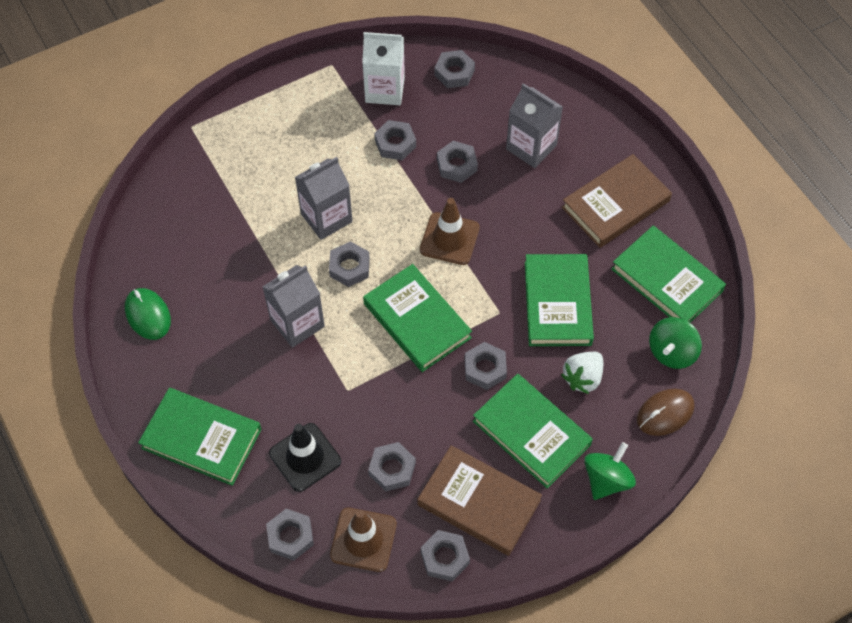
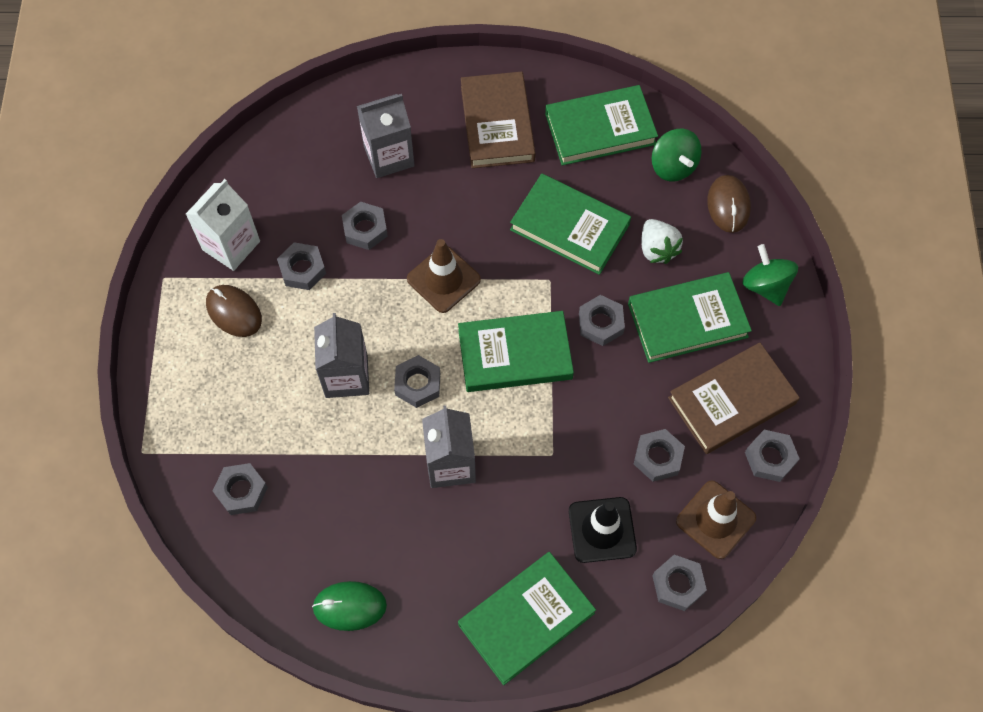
camera: 60 degrees left, 5 degrees up
grey nut [434,50,475,88] -> grey nut moved to [213,463,268,515]
none -> brown mouse [206,285,262,337]

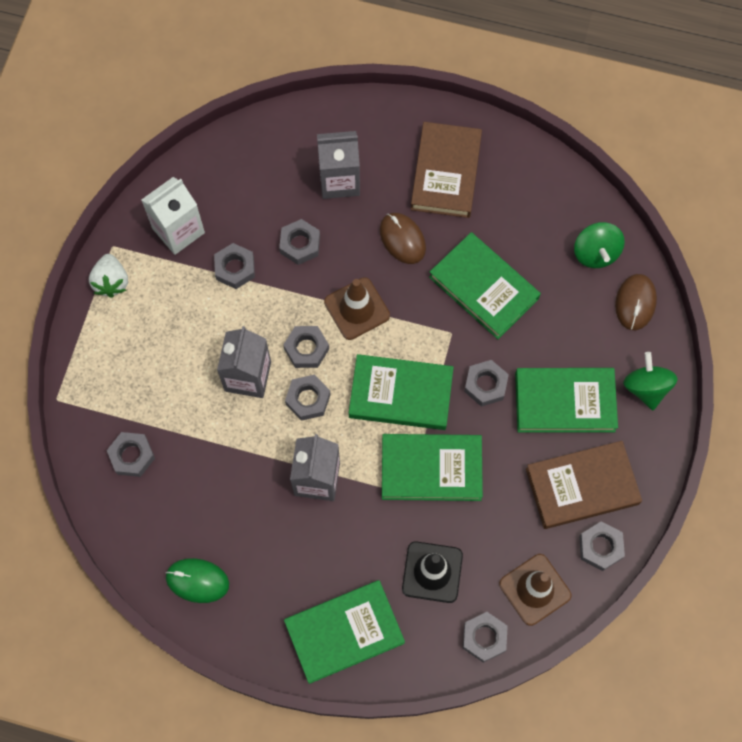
camera: 15 degrees right, 5 degrees up
brown mouse [206,285,262,337] -> brown mouse moved to [380,213,426,264]
green book [545,85,658,166] -> green book moved to [382,434,483,501]
grey nut [634,429,685,482] -> grey nut moved to [283,326,329,368]
white strawberry [641,219,683,264] -> white strawberry moved to [89,254,128,298]

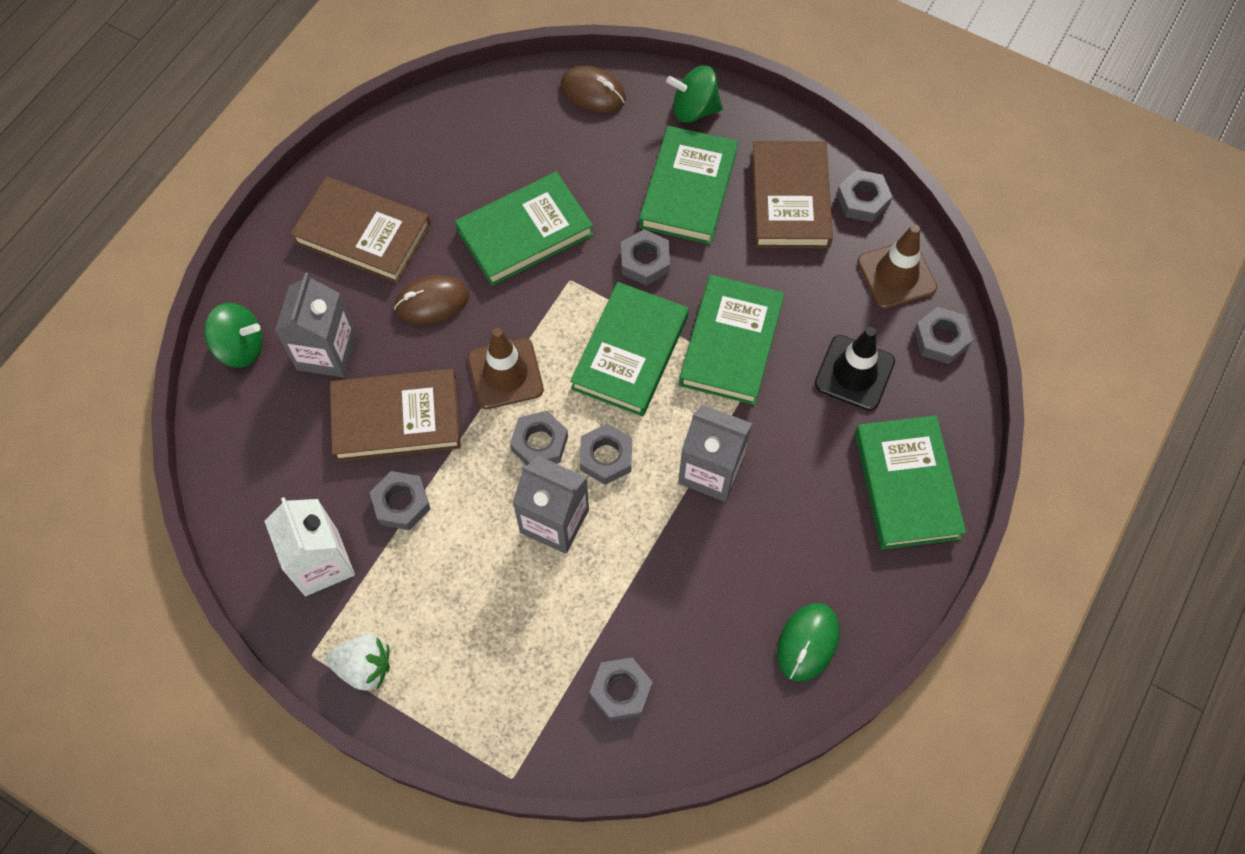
camera: 75 degrees left, 5 degrees down
grey nut [279,219,320,265] -> brown book [330,369,461,462]
green spinning top [574,222,625,268] -> green spinning top moved to [204,303,263,368]

